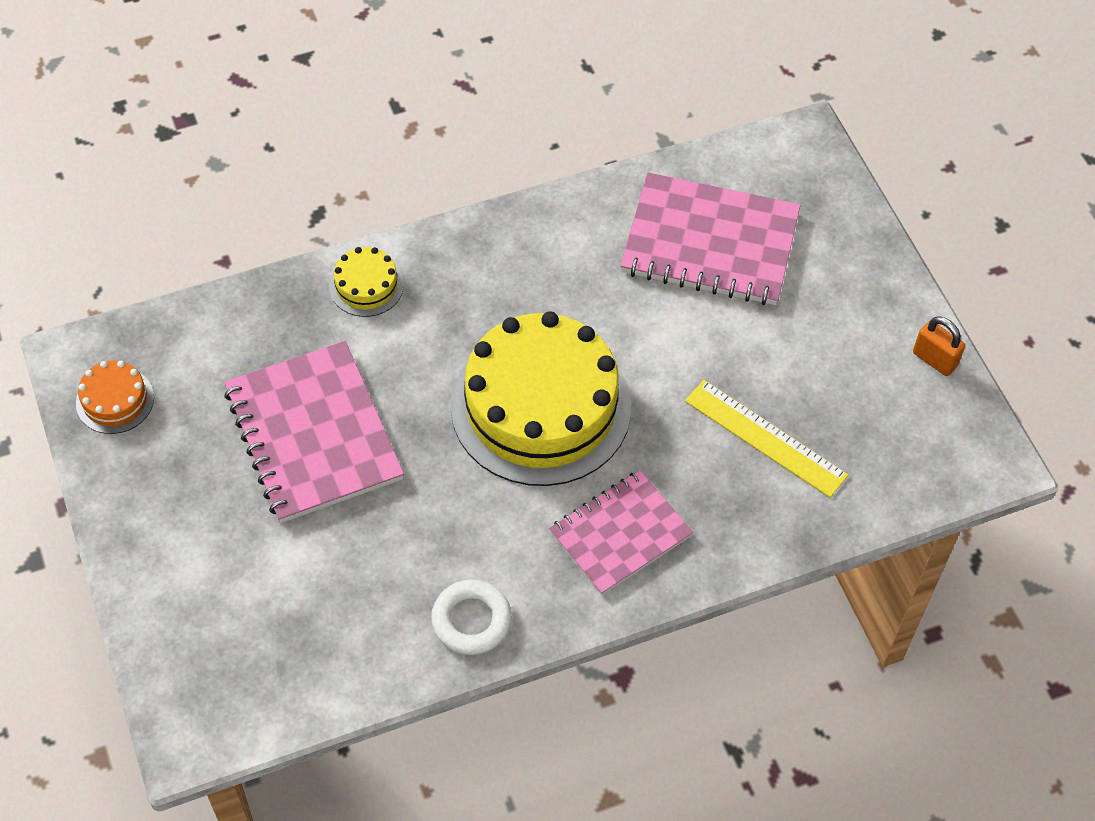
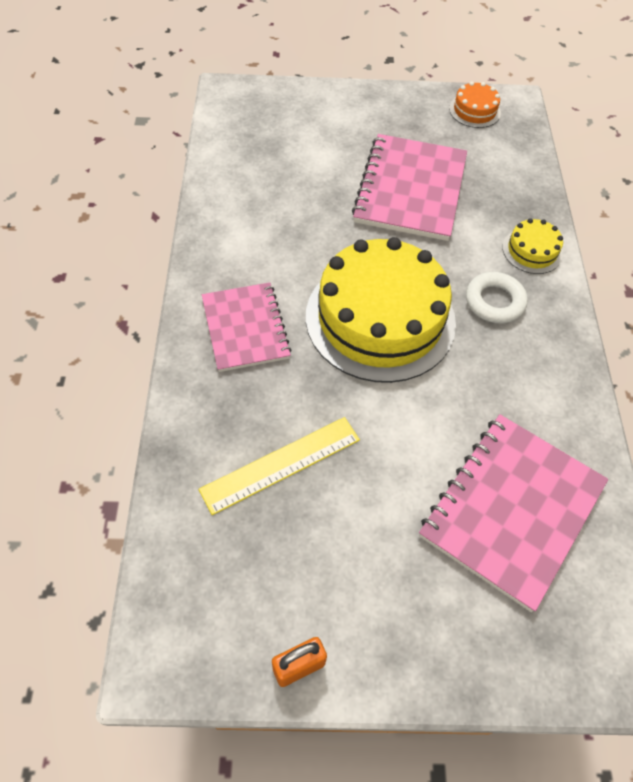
camera: 110 degrees right, 0 degrees up
pink notebook [224,341,404,523] -> pink notebook turned 75 degrees counterclockwise [352,134,467,241]
white ring [431,579,512,655] -> white ring moved to [466,272,528,323]

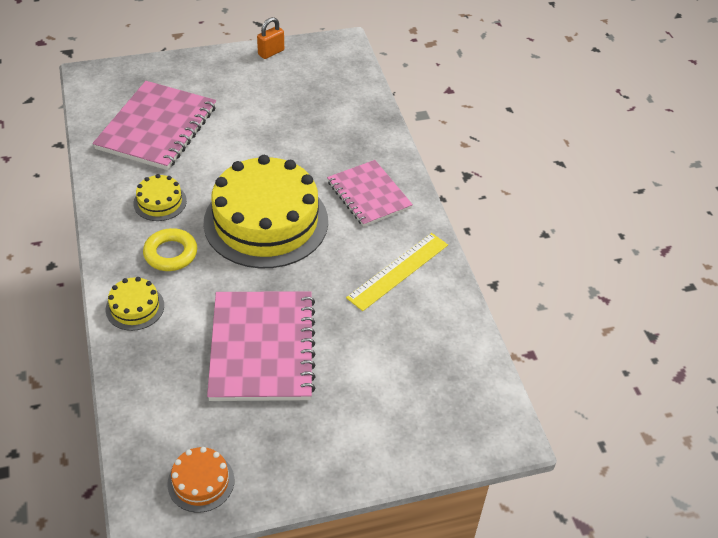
camera: 165 degrees right, 10 degrees down
yellow ruler [199,417,360,515] -> yellow ruler moved to [346,233,448,311]
white ring [466,272,528,323] -> yellow ring [143,228,197,271]
none -> yellow cake [133,174,187,221]

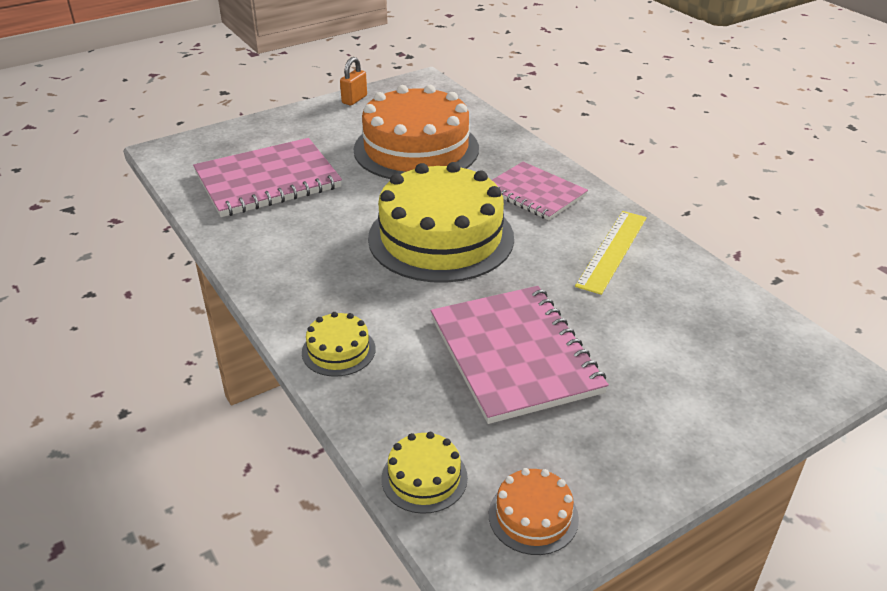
camera: 15 degrees left, 10 degrees down
pink notebook [93,81,216,170] -> pink notebook turned 60 degrees clockwise [193,138,342,217]
yellow cake [133,174,187,221] -> yellow cake moved to [382,432,468,514]
yellow ring [143,228,197,271] -> none
none -> orange cake [354,85,479,179]

